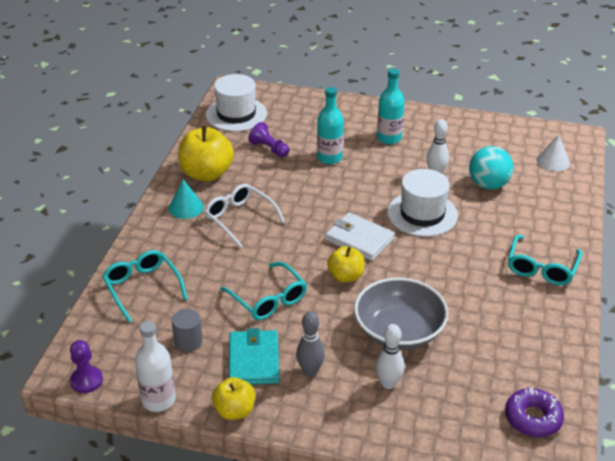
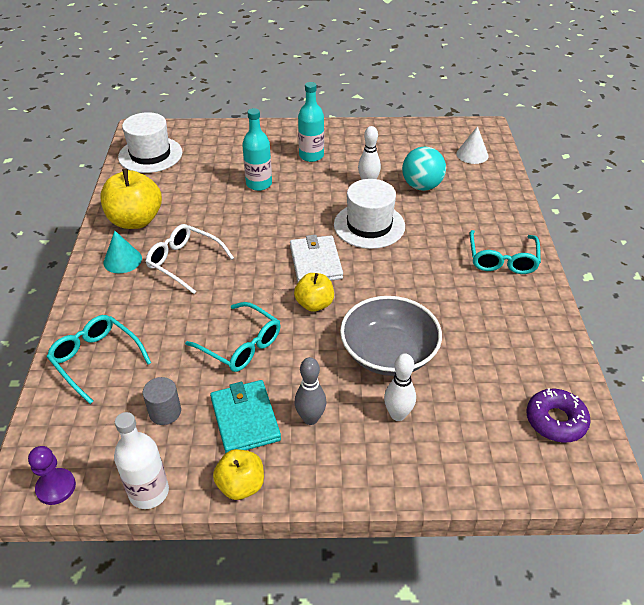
camera: 15 degrees left, 5 degrees up
purple pawn [248,122,289,157] -> none
white wallet [326,213,395,261] -> white wallet turned 60 degrees clockwise [290,235,343,282]

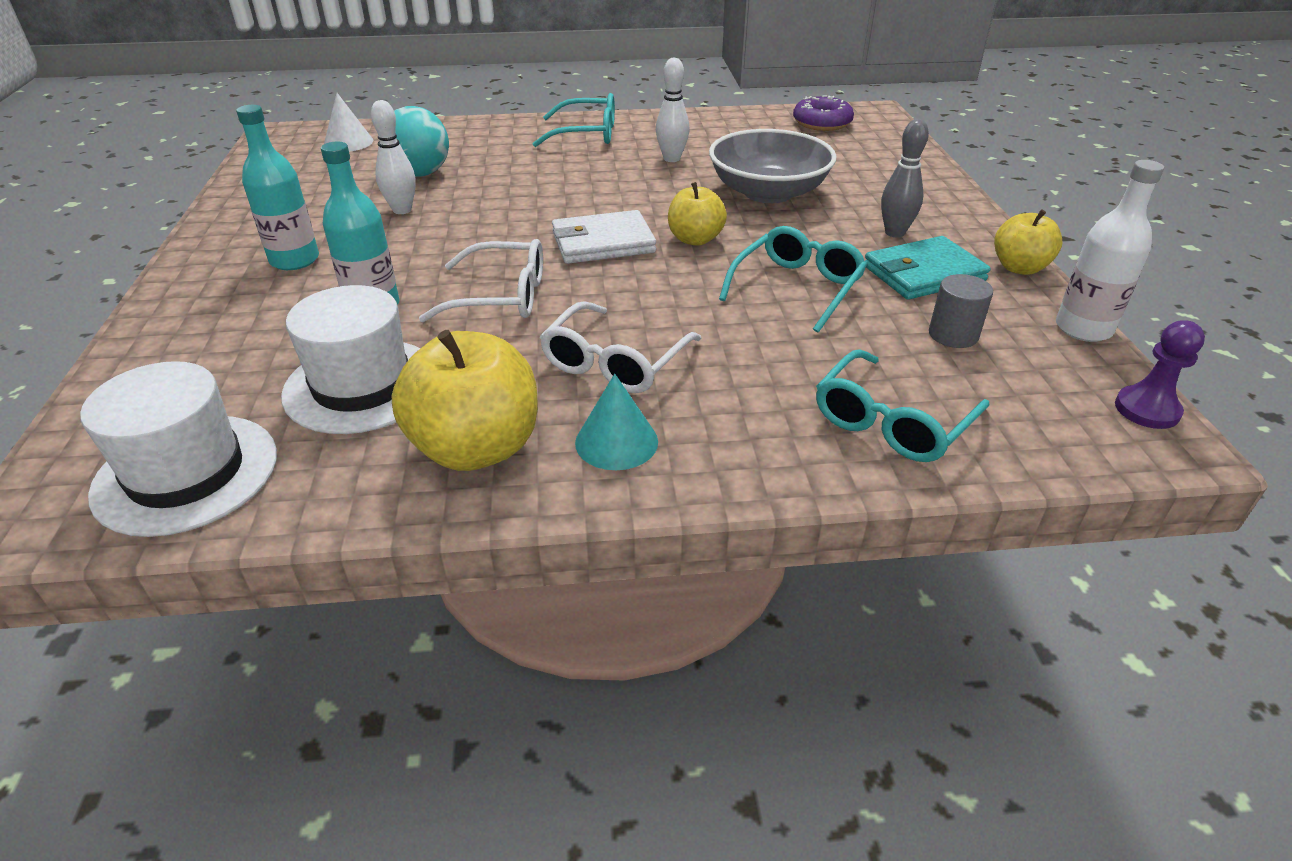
camera: 95 degrees left, 5 degrees down
white hat [334,179,405,249] -> white hat moved to [281,285,420,434]
white bowling pin [384,353,416,421] -> white bowling pin moved to [656,58,690,162]
none -> white glasses [419,239,543,322]

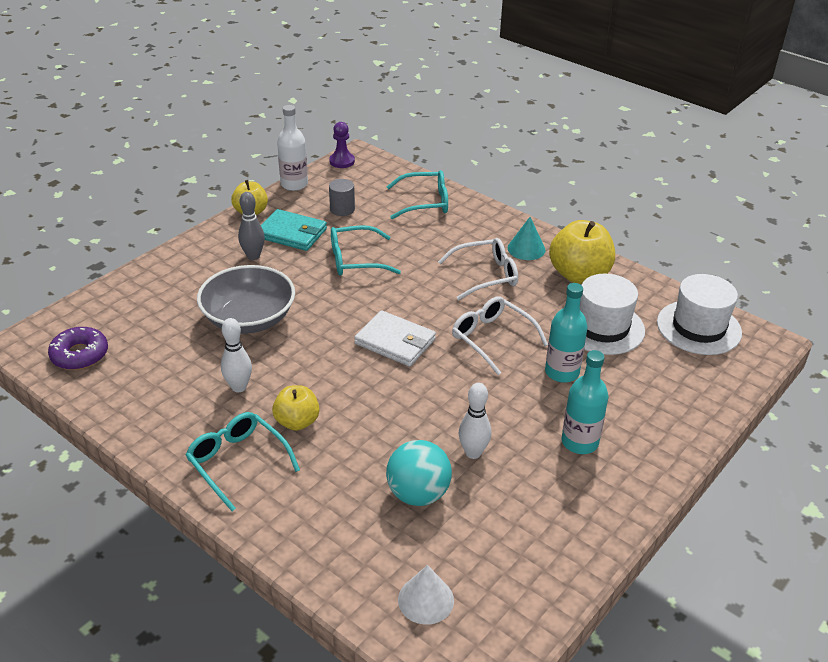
camera: 135 degrees left, 0 degrees up
yellow apple [668,182,727,246] -> yellow apple moved to [272,385,320,431]

